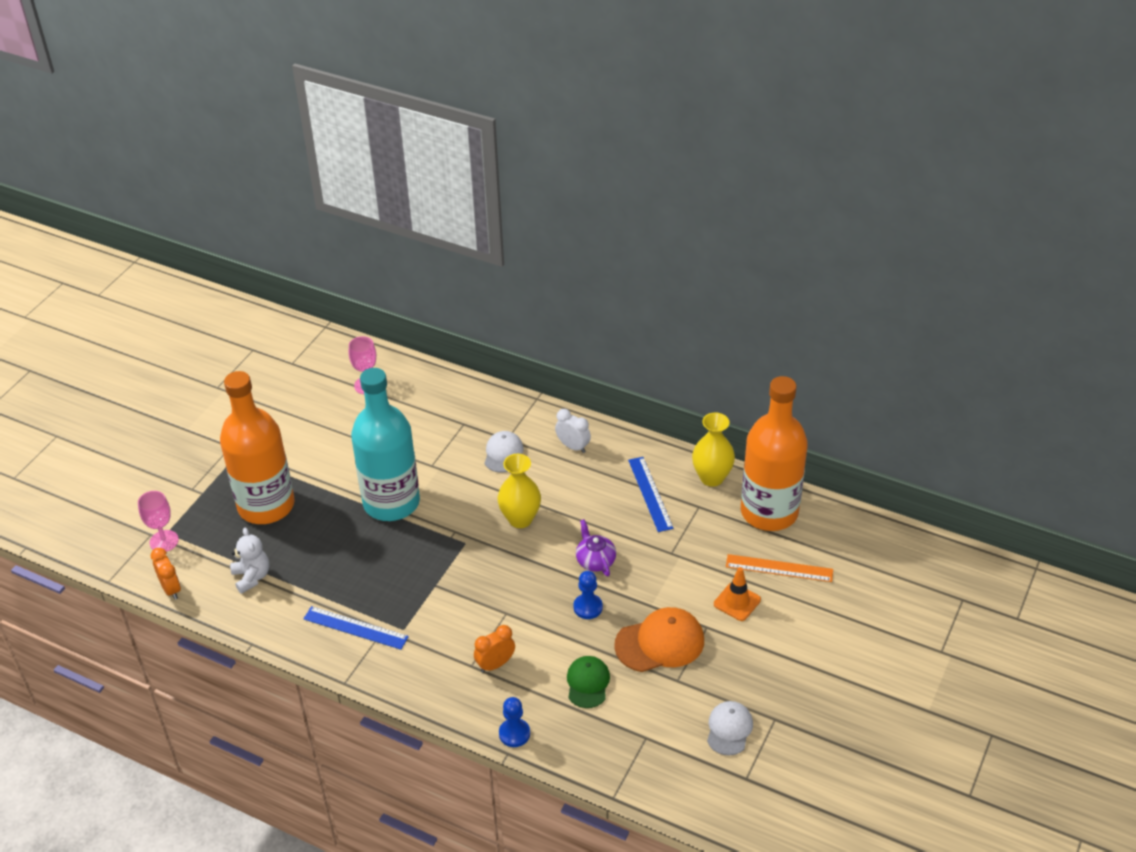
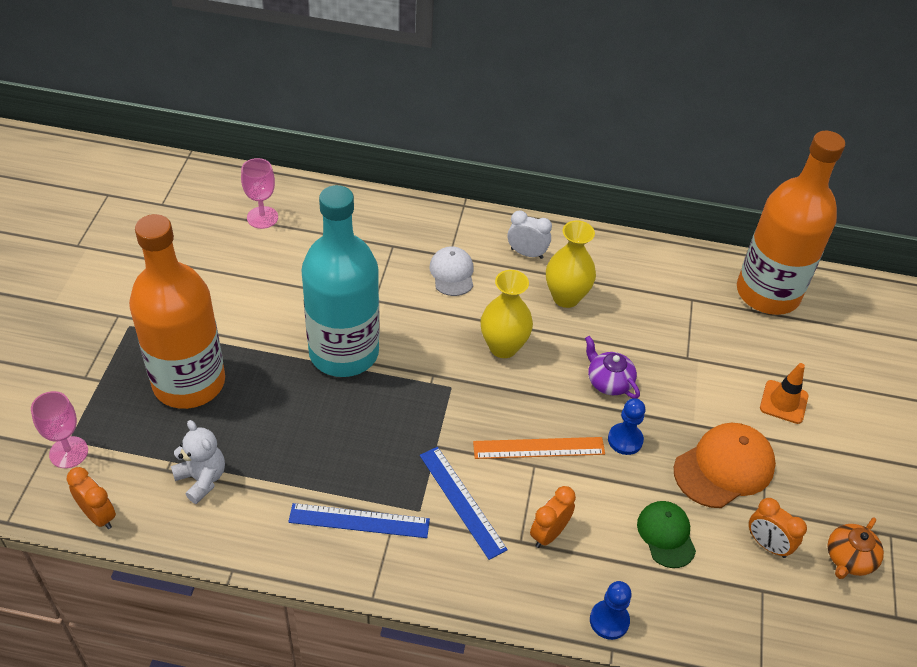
camera: 20 degrees left, 5 degrees up
blue ruler [628,457,674,532] -> blue ruler moved to [420,447,508,560]
yellow vase [692,413,735,487] -> yellow vase moved to [546,220,596,308]
white cap [707,701,753,756] -> orange teapot [828,518,884,579]
orange ruler [726,554,833,582] -> orange ruler moved to [473,437,605,459]
none -> orange clock [749,498,807,558]

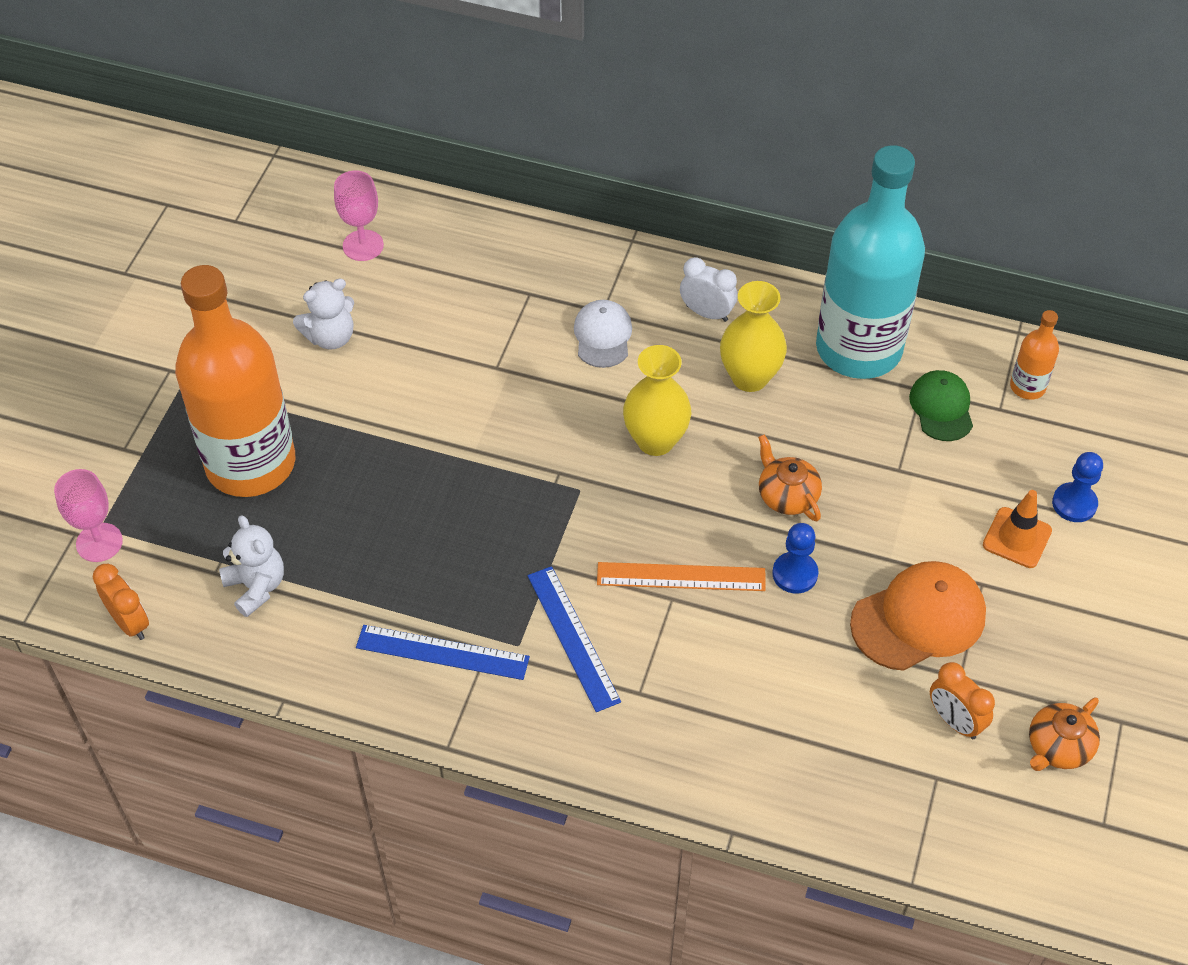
camera: 10 degrees right, 5 degrees up
turquoise bottle [301,185,380,377] -> turquoise bottle moved to [816,145,925,379]
orange clock [530,486,576,548] -> none
purple teapot [585,336,640,399] -> orange teapot [758,434,822,521]
blue pawn [590,581,632,640] -> blue pawn moved to [1052,452,1103,522]
green cap [637,501,696,568] -> green cap moved to [909,370,973,441]
orange bottle [737,131,845,315] -> orange bottle [1010,310,1059,400], size x0.41
none -> white teddy bear [293,278,354,349]

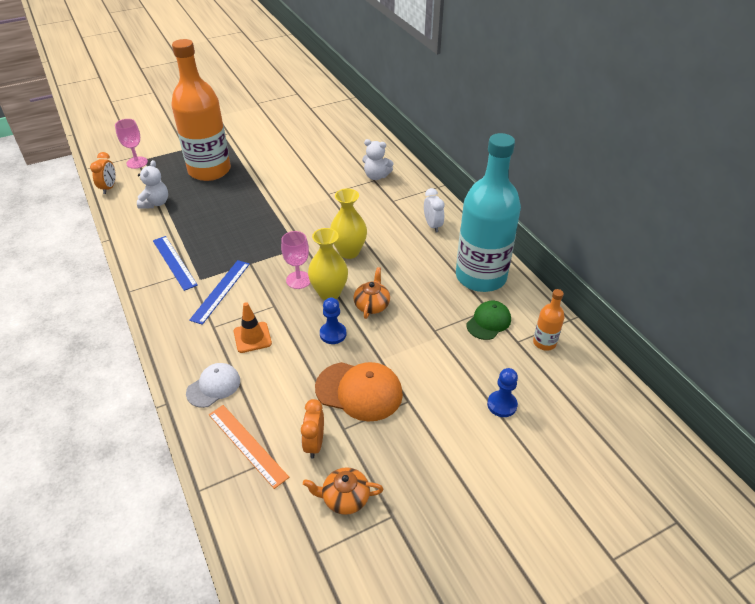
camera: 45 degrees right, 10 degrees down
white teddy bear [293,278,354,349] -> white teddy bear moved to [362,139,394,180]
pink goblet [334,170,384,261] -> pink goblet moved to [281,231,310,289]
white cap [574,300,632,368] -> white cap moved to [186,363,240,408]
orange ruler [597,562,766,591] -> orange ruler moved to [209,405,289,489]
yellow vase [720,281,787,392] -> yellow vase moved to [308,228,348,300]
orange traffic cone [983,490,1052,568] -> orange traffic cone moved to [234,302,272,353]

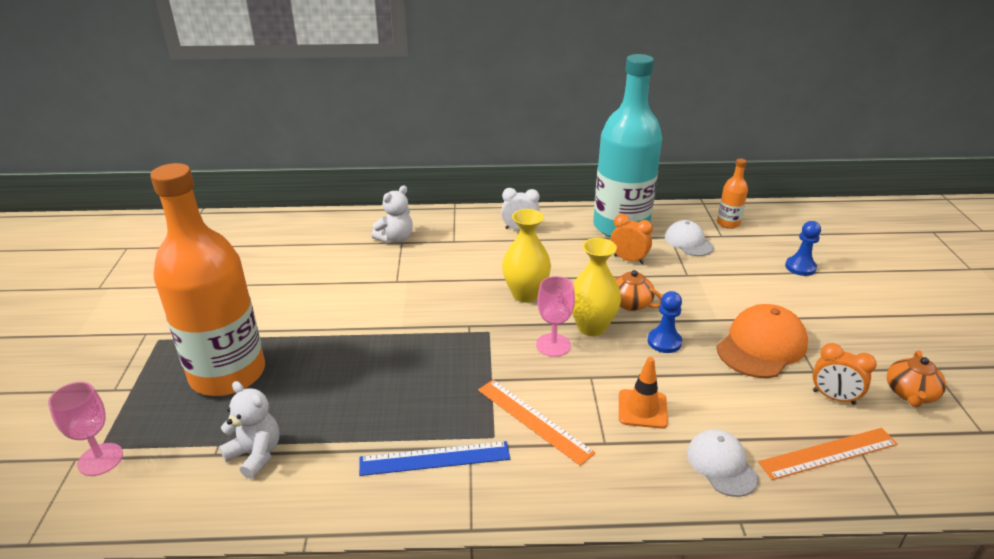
camera: 65 degrees left, 10 degrees down
orange clock [90,152,116,194] -> orange clock moved to [611,214,653,264]
blue ruler [189,260,250,325] -> orange ruler [478,380,595,466]
green cap [466,301,511,340] -> white cap [665,220,714,256]

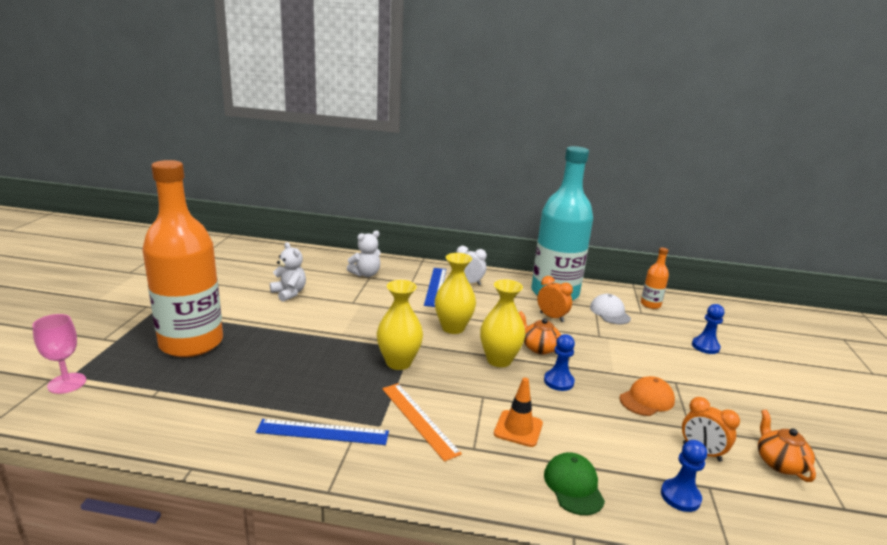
camera: 10 degrees right, 10 degrees down
white teddy bear [219,381,280,479] -> white teddy bear moved to [270,242,306,302]
pink goblet [536,276,575,357] -> none
white cap [687,429,759,497] -> green cap [544,452,605,515]
orange cap [716,304,808,378] -> orange cap [620,376,675,416], size x0.63
orange ruler [758,428,898,480] -> blue pawn [661,440,707,512]
orange teapot [887,350,946,407] -> orange teapot turned 135 degrees clockwise [758,410,816,482]
none -> yellow vase [377,280,423,370]
none -> blue ruler [424,268,446,307]

